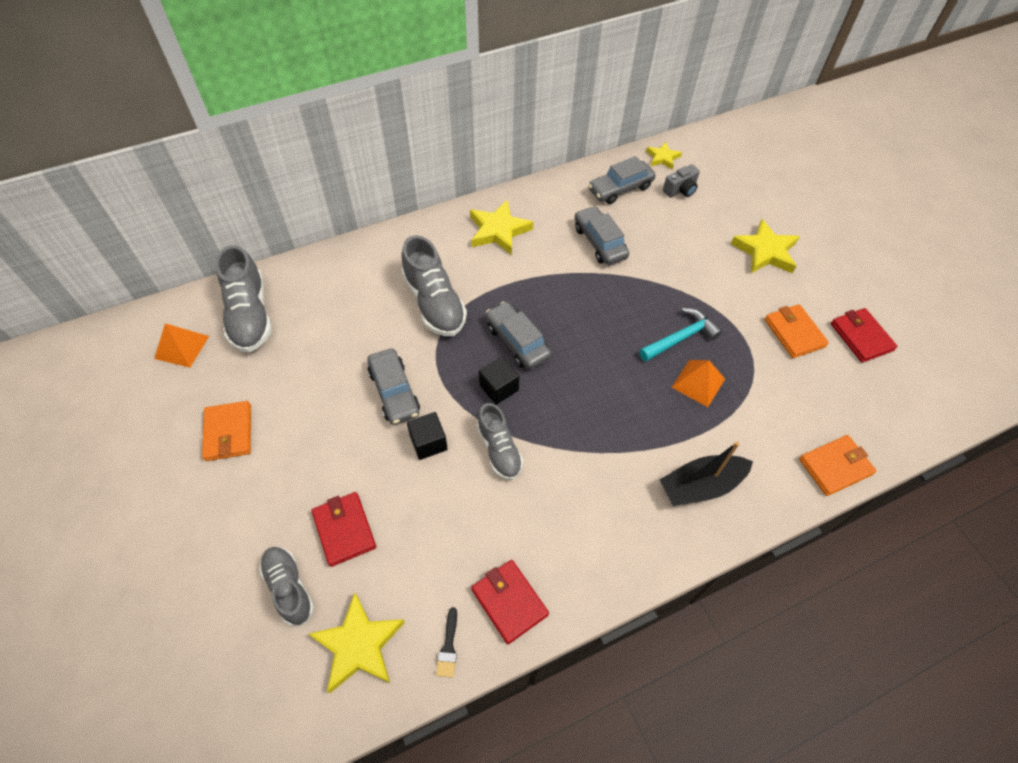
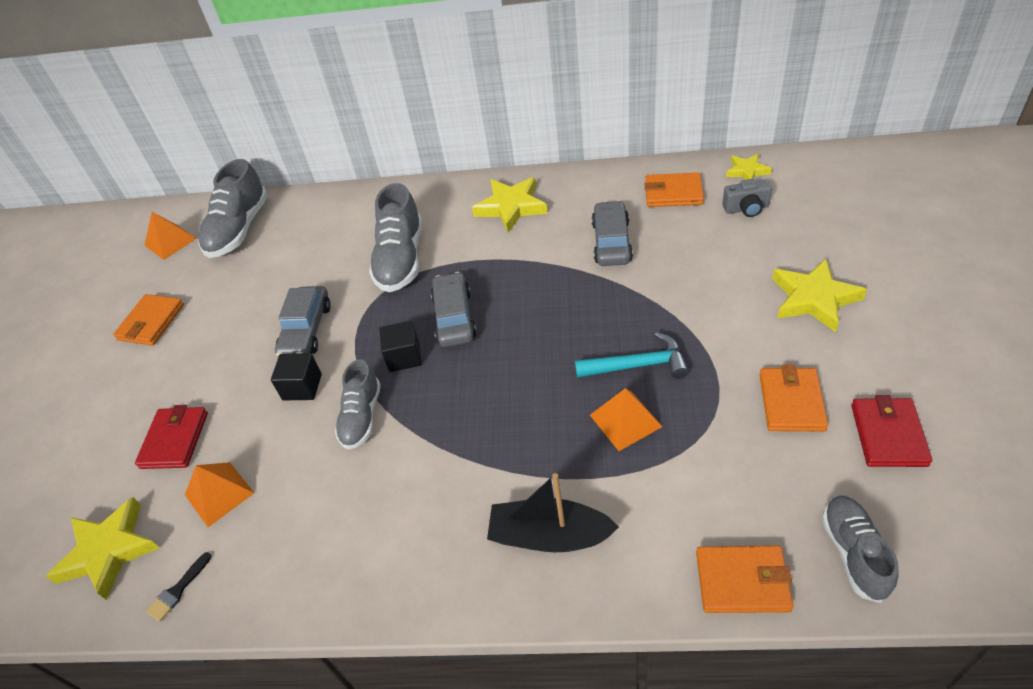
camera: 35 degrees right, 10 degrees down
grey shoe [259,547,314,626] -> grey shoe moved to [822,495,899,603]
red wallet [471,560,549,644] -> none
grey car [588,156,656,204] -> orange wallet [645,172,704,207]
none -> orange pyramid [185,462,254,527]

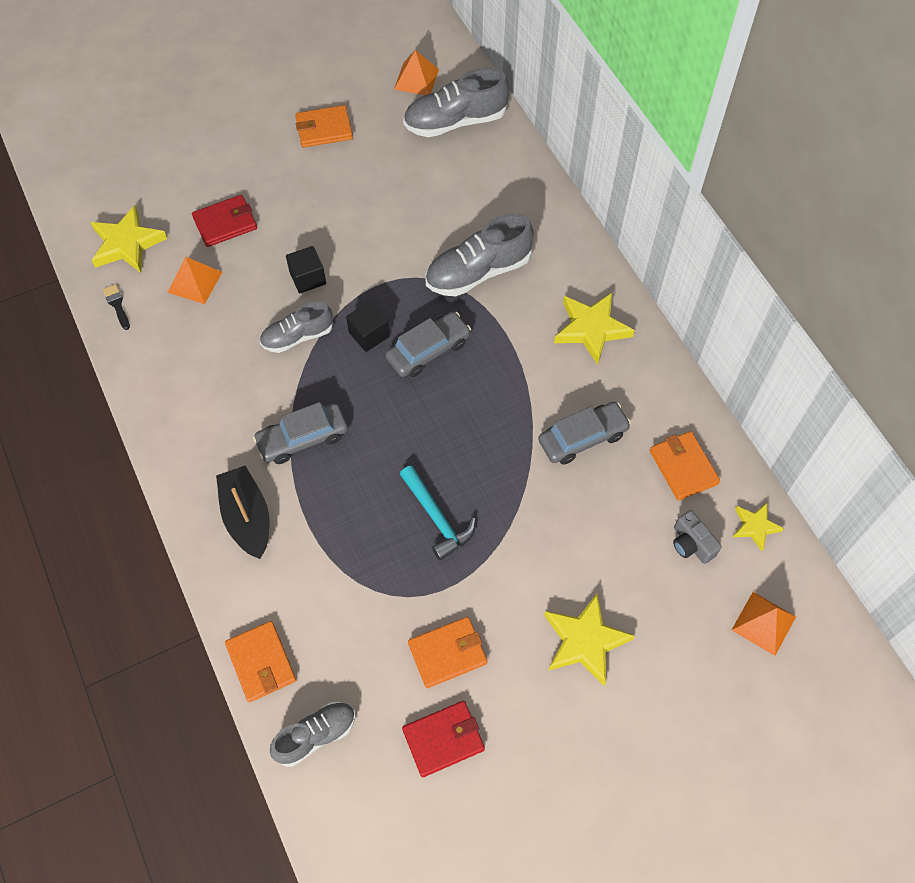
camera: 55 degrees right, 15 degrees up
black brush [146,552,211,622] -> black brush turned 60 degrees clockwise [103,284,130,330]
grey car [275,286,331,357] -> grey car moved to [253,402,348,464]
orange pyramid [590,388,662,451] -> orange pyramid moved to [732,592,796,656]

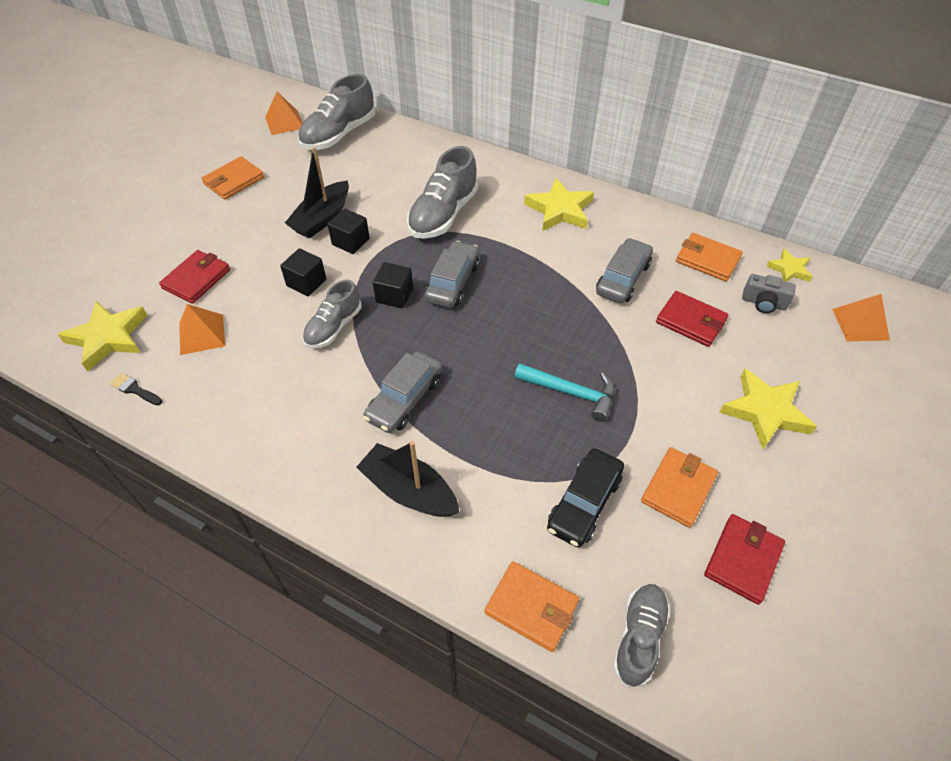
camera: 35 degrees left, 10 degrees down
none -> black boat [285,147,349,239]
none -> black cube [327,209,370,254]
none -> black car [547,448,624,547]
none -> red wallet [656,291,728,347]

